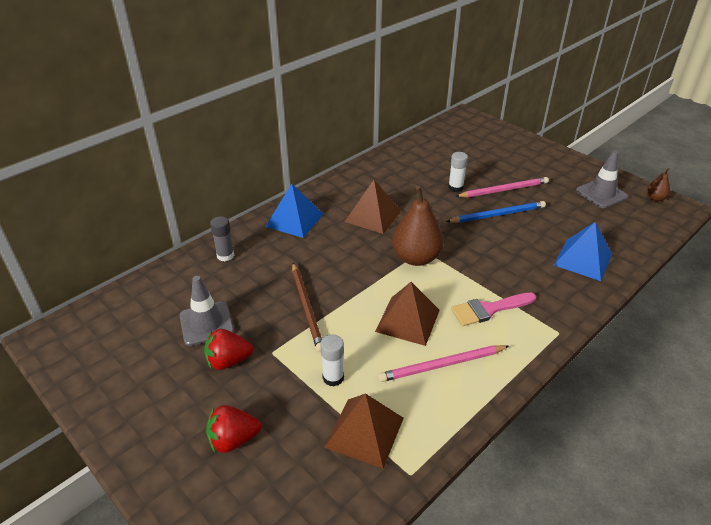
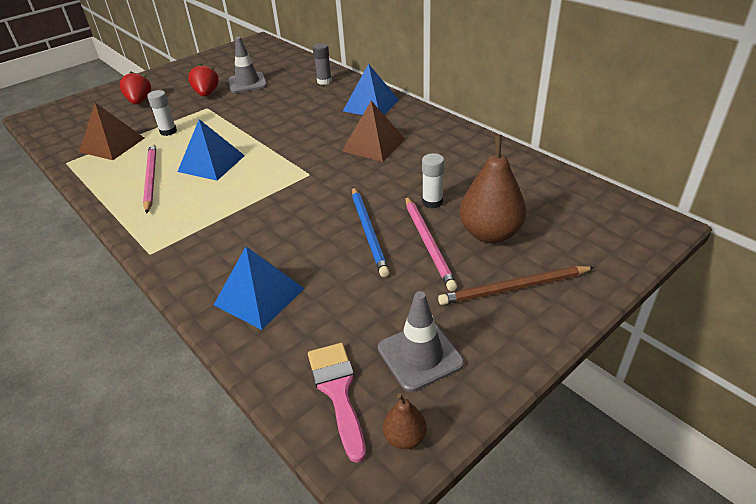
camera: 95 degrees right, 0 degrees up
brown pencil [292,263,322,352] -> brown pencil moved to [438,266,595,305]
brown pyramid [375,282,440,346] -> blue pyramid [177,119,245,181]
brown pear [392,186,444,266] -> brown pear moved to [459,135,526,243]
pink brush [451,292,536,326] -> pink brush moved to [308,343,366,463]

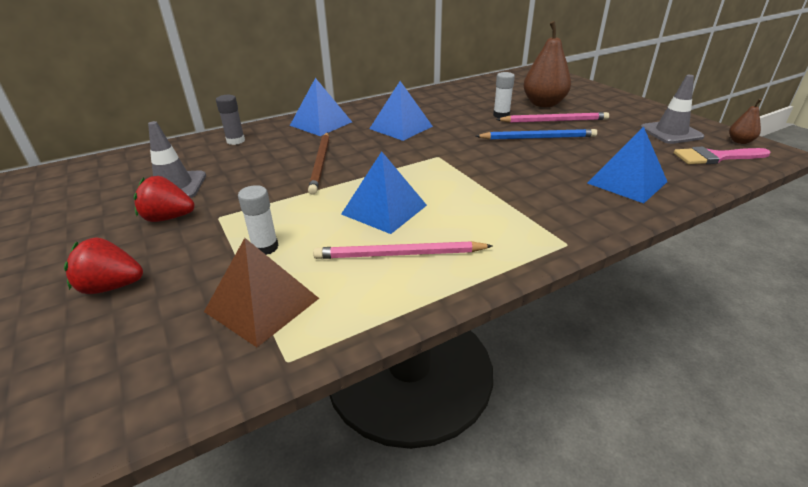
camera: 80 degrees left, 5 degrees down
brown pyramid [342,101,406,162] -> blue pyramid [369,81,433,141]
brown pencil [438,266,595,305] -> brown pencil moved to [308,133,330,195]

